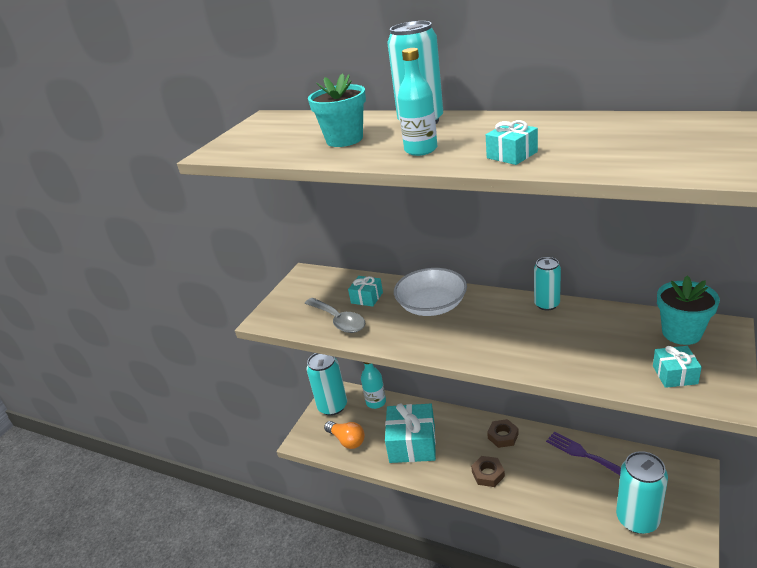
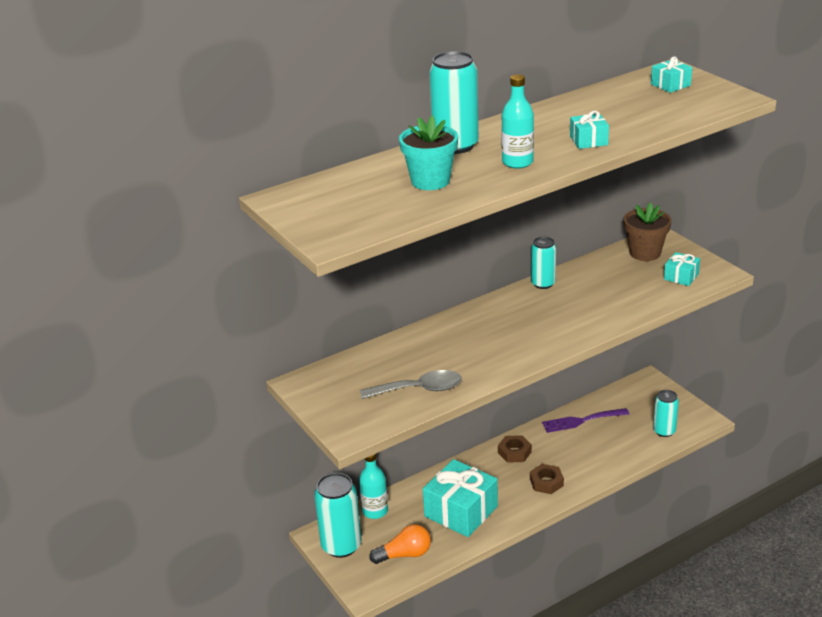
camera: 60 degrees left, 0 degrees up
turquoise gift [348,276,383,307] -> turquoise gift moved to [651,57,692,93]
white bowl [394,268,467,316] -> none
turquoise can [616,451,668,534] -> turquoise can [653,390,679,437], size x0.61
turquoise flower pot [657,275,720,345] -> brown flower pot [624,203,671,261]

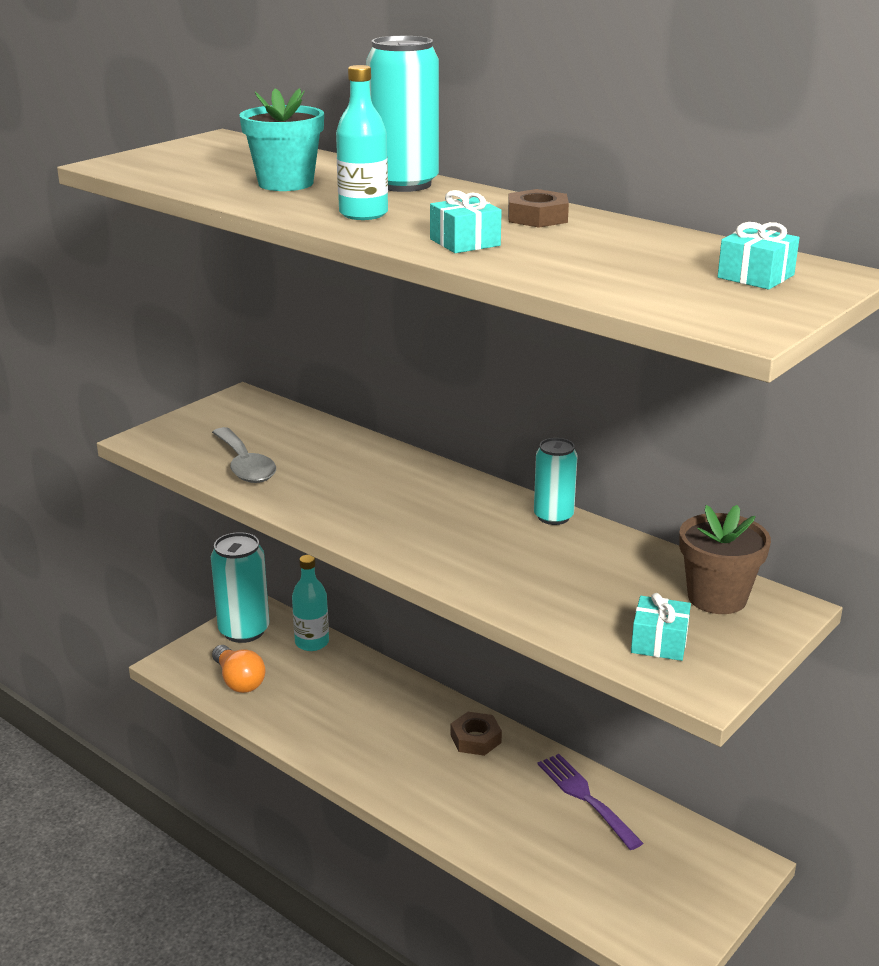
camera: 70 degrees right, 5 degrees down
turquoise gift [423,459,498,537] -> none
brown nut [530,464,564,494] -> brown nut moved to [508,189,569,227]
turquoise can [653,390,679,437] -> none

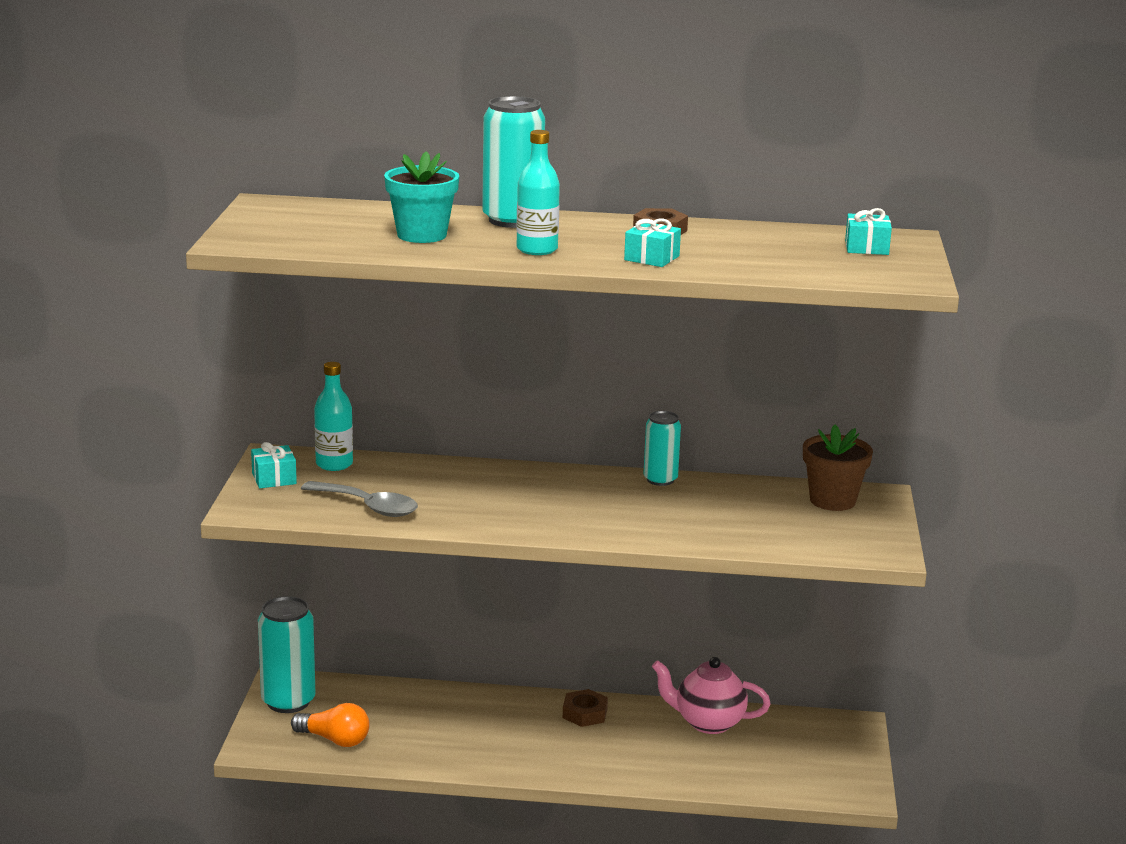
camera: 35 degrees left, 5 degrees down
turquoise bottle [292,555,329,651] -> turquoise bottle moved to [314,362,353,471]
purple fork [537,754,643,850] -> pink teapot [652,657,771,734]
turquoise gift [631,593,691,661] -> turquoise gift moved to [251,442,297,488]

